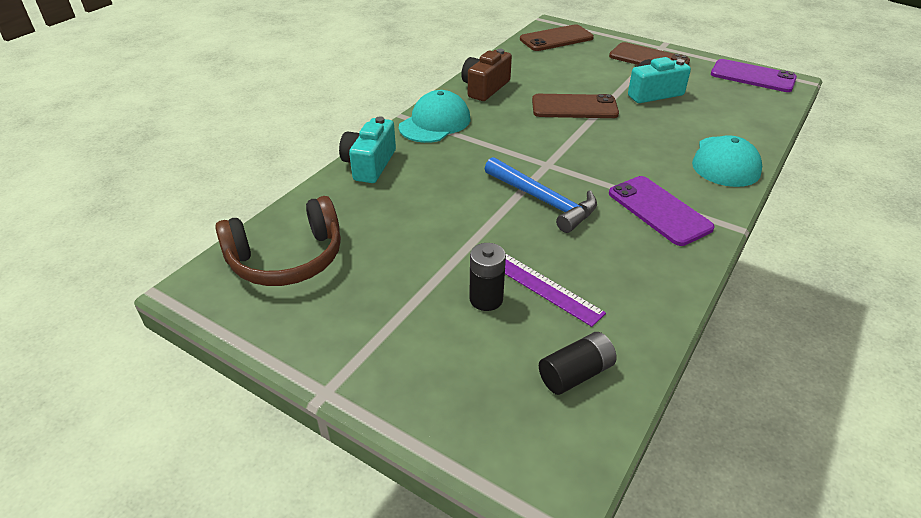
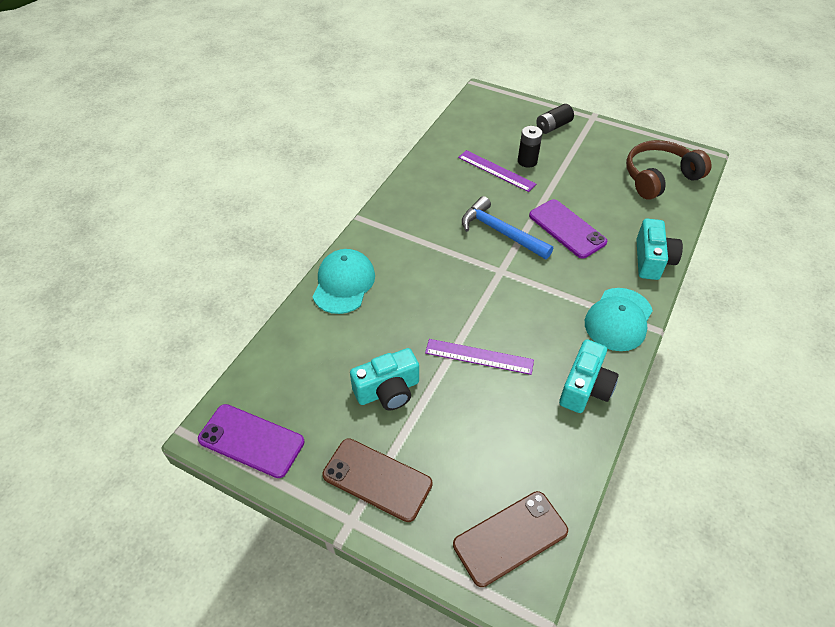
camera: 175 degrees right, 10 degrees up
brown camera [461,49,512,101] -> turquoise camera [559,339,619,413]
brown phone [532,94,619,118] -> purple ruler [425,339,534,375]
black battery [539,332,617,395] -> black battery moved to [536,104,574,134]
purple phone [609,176,715,246] -> purple phone moved to [529,199,607,259]

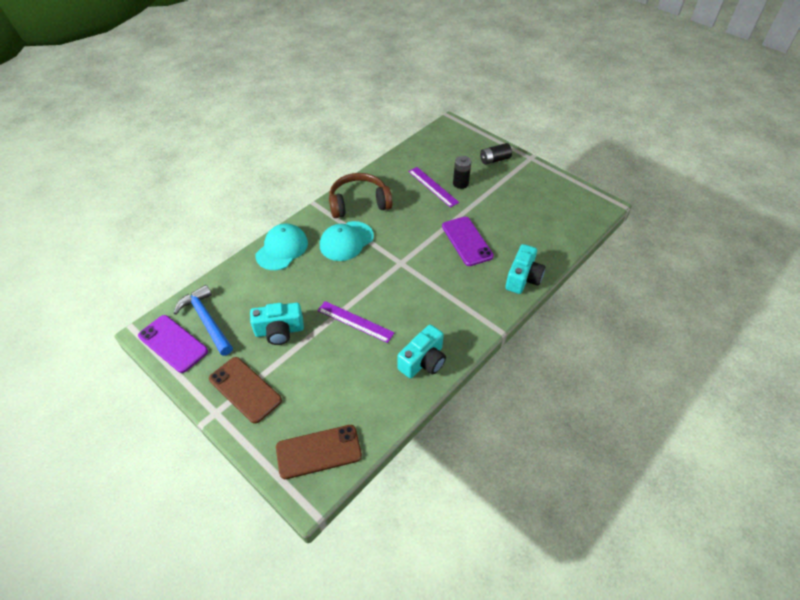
camera: 15 degrees right, 0 degrees up
blue hammer [462,196,553,259] -> blue hammer moved to [174,285,233,356]
turquoise cap [585,288,653,351] -> turquoise cap moved to [320,221,374,261]
brown headphones [626,140,712,200] -> brown headphones moved to [329,173,392,218]

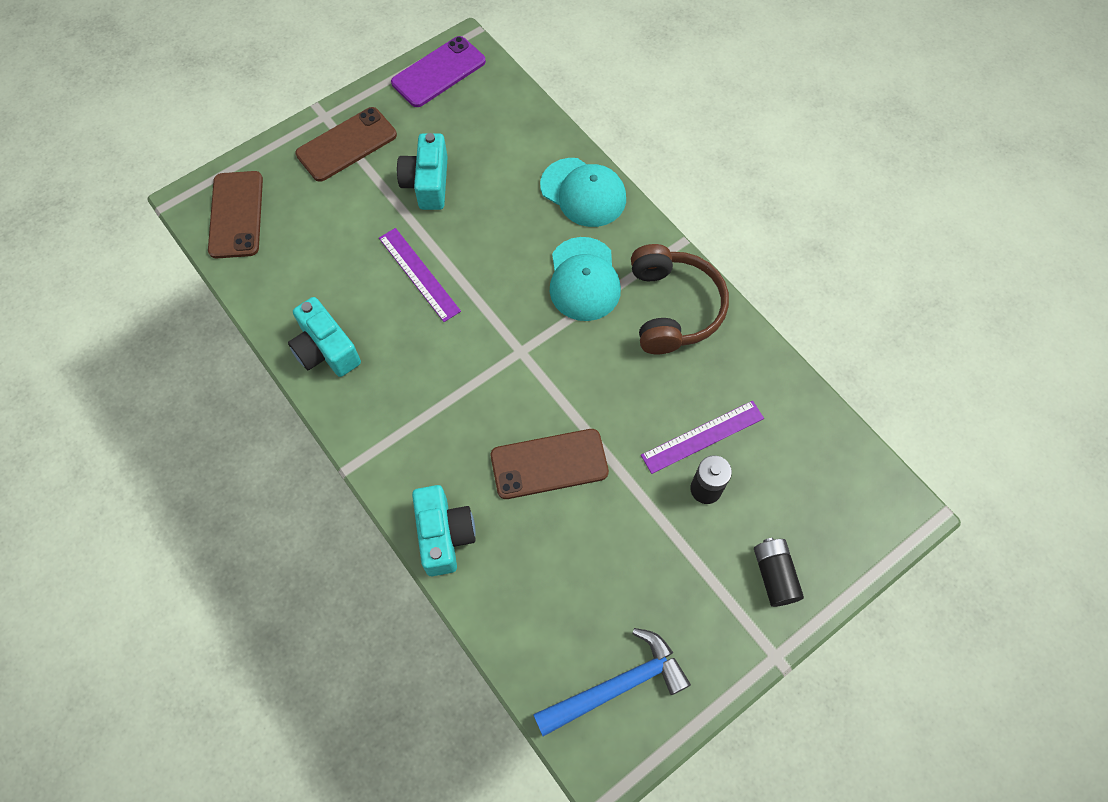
camera: 100 degrees right, 15 degrees up
blue hammer [174,285,233,356] -> blue hammer moved to [533,628,691,736]
purple ruler [317,301,395,343] -> purple ruler turned 75 degrees counterclockwise [379,228,461,322]
turquoise cap [320,221,374,261] -> turquoise cap turned 150 degrees counterclockwise [550,237,621,321]
purple phone [442,217,494,266] -> brown phone [491,429,609,499]
turquoise camera [505,244,545,294] -> turquoise camera turned 135 degrees counterclockwise [412,485,476,576]

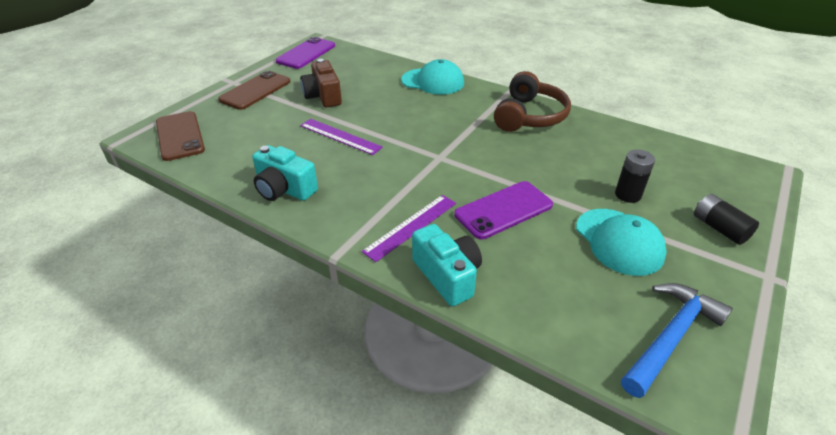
camera: 20 degrees left, 25 degrees down
turquoise camera [397,133,448,210] -> brown camera [301,59,342,107]
brown phone [491,429,609,499] -> purple phone [454,181,553,239]
turquoise cap [550,237,621,321] -> turquoise cap moved to [576,209,667,276]
brown headphones [631,244,729,354] -> brown headphones turned 45 degrees clockwise [494,71,571,132]
purple ruler [641,401,764,474] -> purple ruler moved to [362,195,456,262]

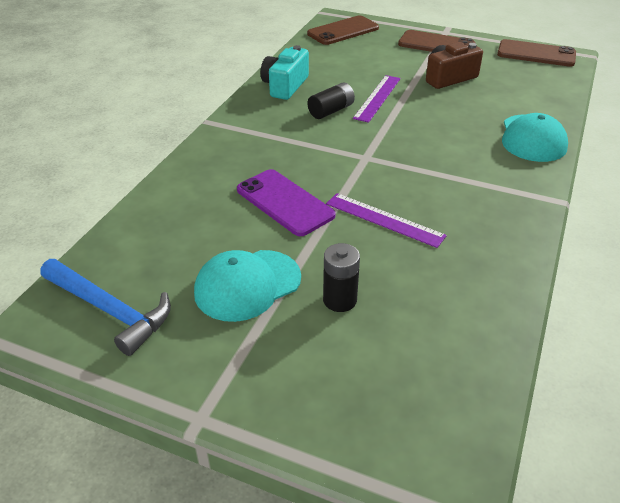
camera: 80 degrees right, 0 degrees up
purple phone [276,37,335,69] -> brown phone [497,39,576,67]
purple ruler [362,195,456,262] -> purple ruler moved to [326,193,447,248]
turquoise camera [412,224,482,306] -> none
brown headphones [494,71,571,132] -> none
black battery [694,194,759,245] -> black battery moved to [308,82,355,119]

